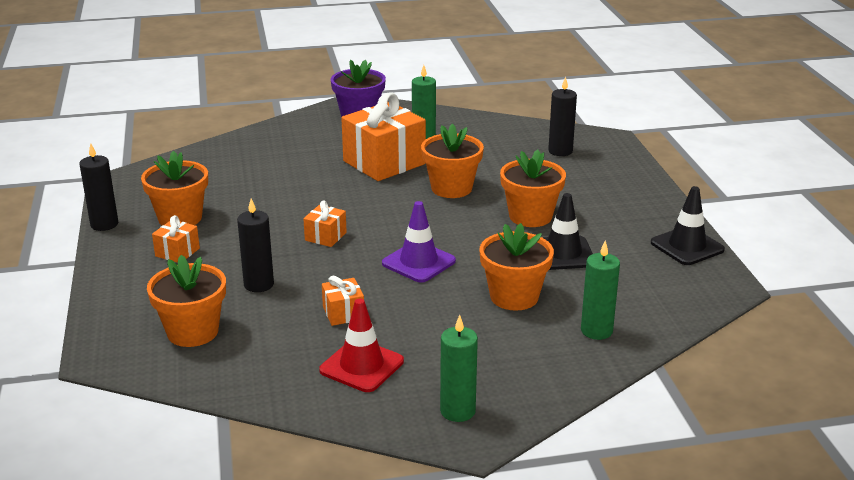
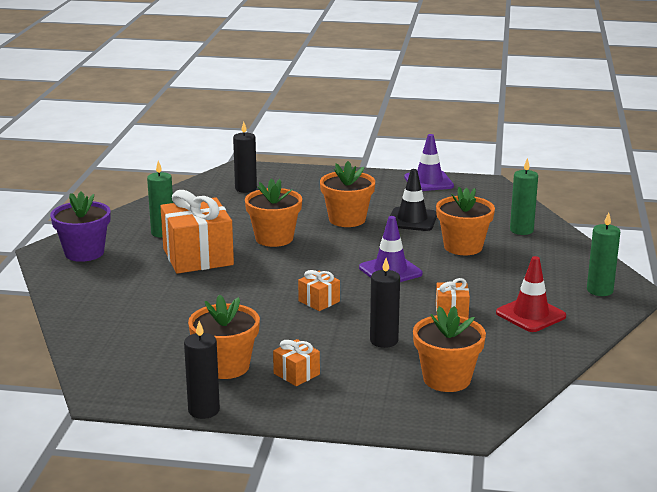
camera: 70 degrees left, 5 degrees down
black traffic cone [651,186,725,265] -> purple traffic cone [404,134,454,191]

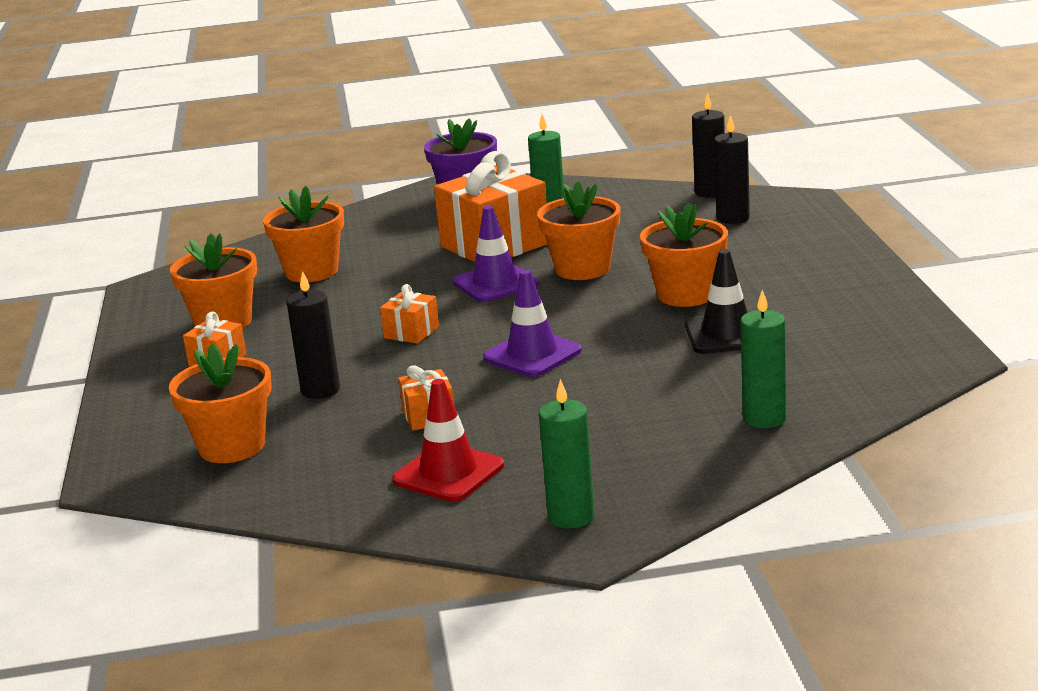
camera: 75 degrees right, 0 degrees up
black candle [184,321,220,419] -> black candle moved to [692,93,725,198]
purple traffic cone [404,134,454,191] -> purple traffic cone moved to [453,206,539,302]
orange flower pot [436,187,495,255] -> orange flower pot moved to [263,186,344,282]

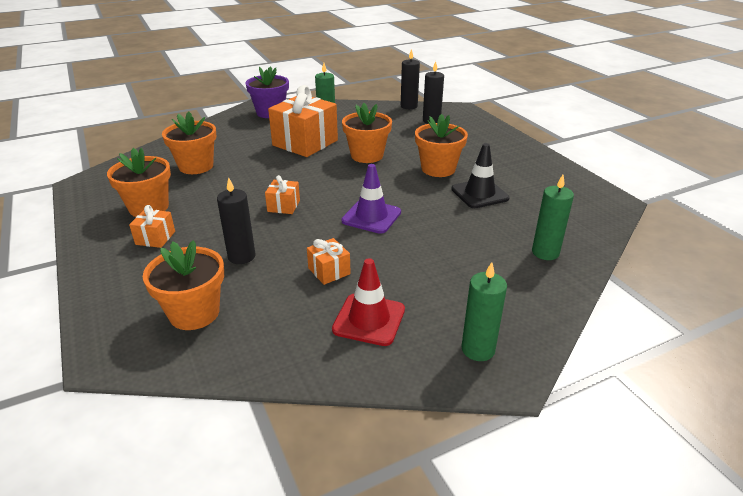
camera: 20 degrees left, 10 degrees up
purple traffic cone [453,206,539,302] -> none

